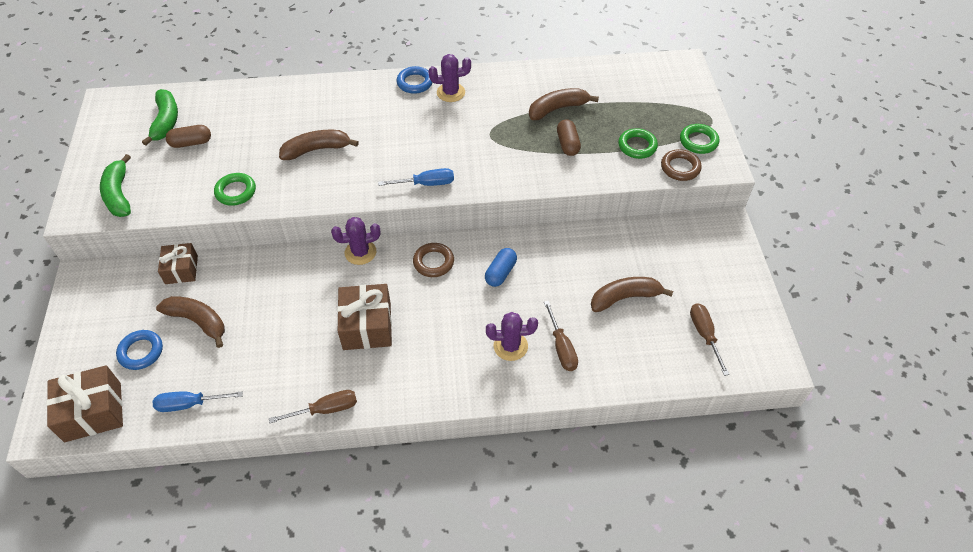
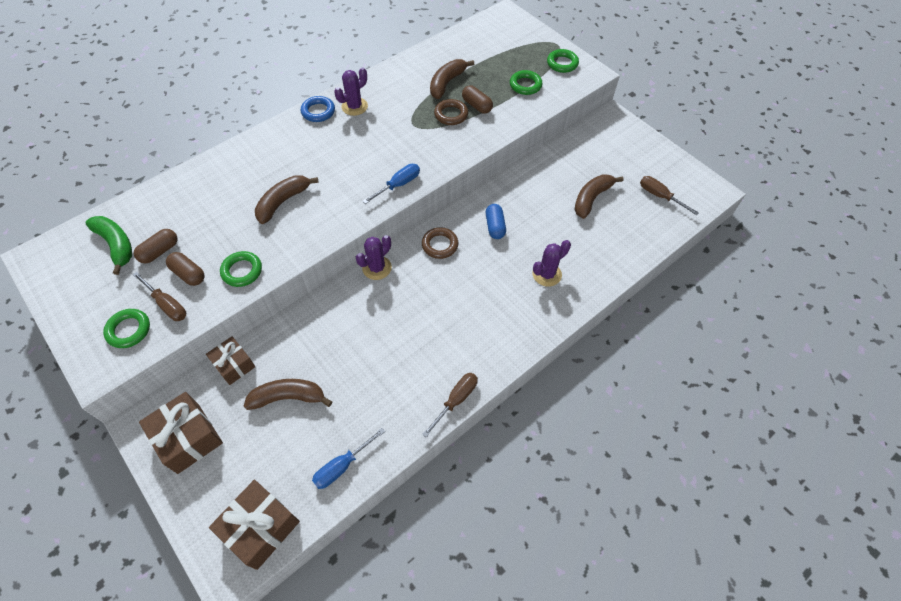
camera: 35 degrees left, 5 degrees up
green banana [100,154,131,217] -> green ring [103,309,150,348]
blue ring [116,330,163,370] -> none
brown gift [337,284,392,350] -> brown gift moved to [139,392,223,474]
brown screwdriver [544,301,578,371] -> brown screwdriver moved to [133,272,186,321]
brown ring [661,149,702,181] -> brown ring moved to [434,99,468,125]
none -> brown capsule [166,252,205,286]

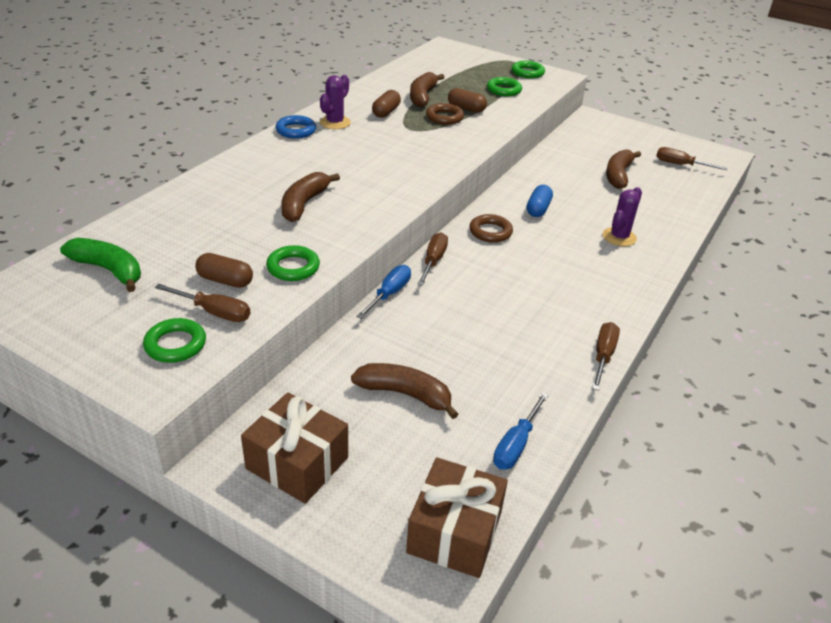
camera: 20 degrees left, 20 degrees down
brown capsule [134,229,178,263] -> brown capsule moved to [372,90,401,118]
brown gift [206,336,255,385] -> none
brown banana [244,379,332,410] -> brown banana turned 45 degrees clockwise [351,363,458,419]
purple cactus [356,235,392,280] -> brown screwdriver [418,232,448,286]
blue screwdriver [363,164,420,204] -> blue screwdriver moved to [357,265,411,319]
blue capsule [486,204,506,239] -> blue capsule turned 45 degrees clockwise [527,185,553,217]

